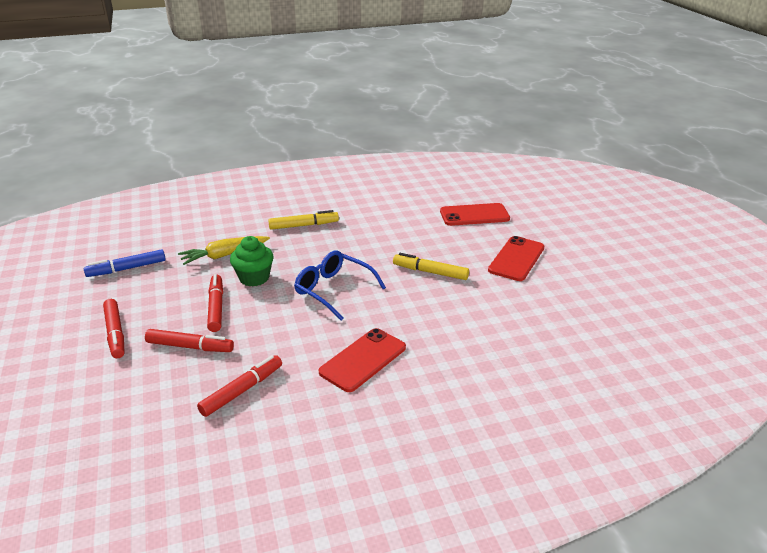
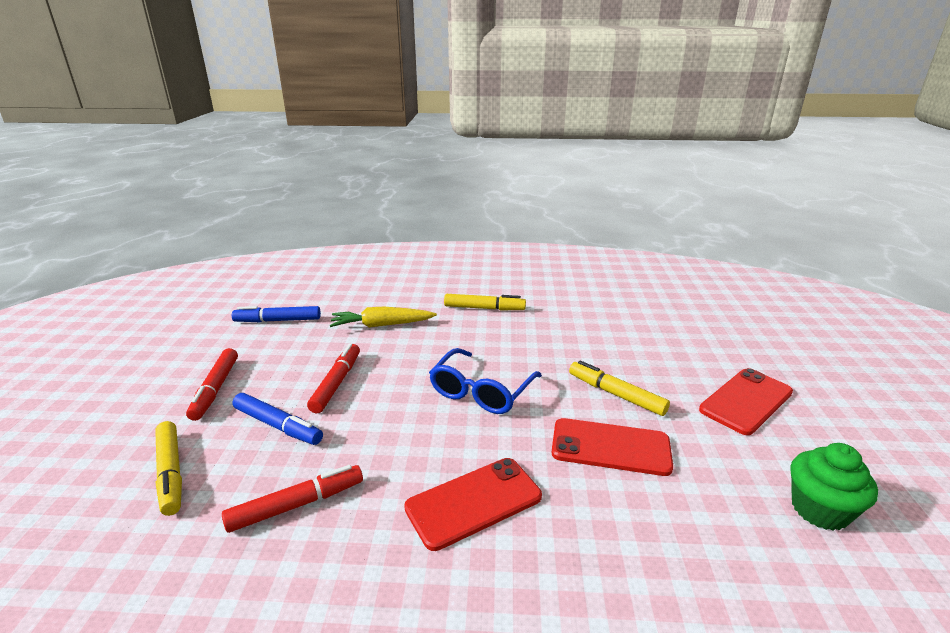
camera: 20 degrees right, 5 degrees down
red marker [145,329,234,352] -> blue marker [232,393,323,445]
green cupcake [230,236,274,286] -> green cupcake moved to [790,443,878,531]
blue glasses [294,250,386,321] -> blue glasses turned 120 degrees counterclockwise [429,348,542,414]
red phone [440,203,510,226] -> red phone moved to [551,418,673,476]
none -> yellow marker [155,421,182,516]

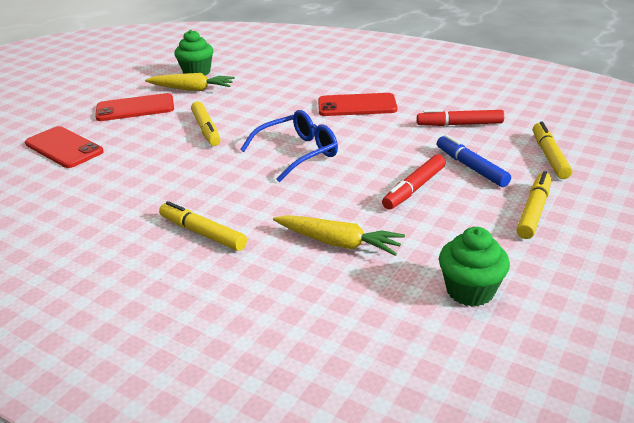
camera: 150 degrees left, 5 degrees up
red marker [186,348,238,421] -> yellow marker [516,171,551,239]
blue marker [232,306,321,322] -> green cupcake [439,227,510,307]
red phone [551,418,673,476] -> red phone moved to [25,126,104,168]
none -> yellow carrot [145,73,235,91]

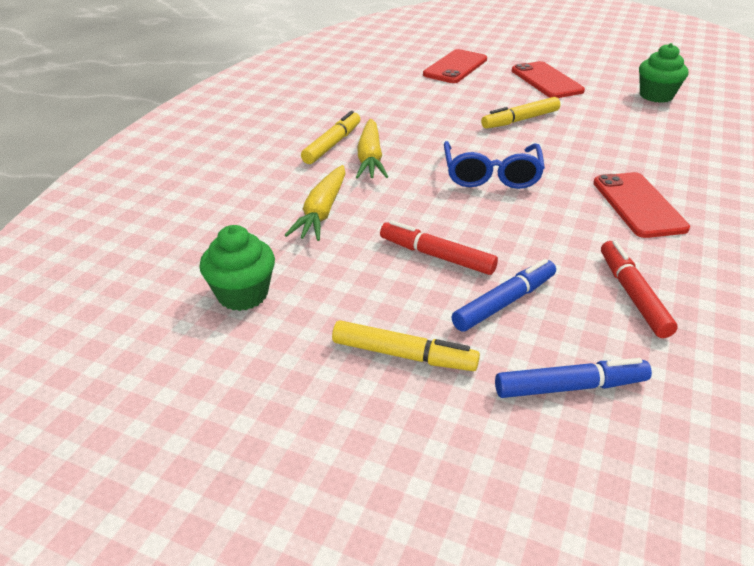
camera: 80 degrees right, 5 degrees up
yellow carrot [145,73,235,91] -> yellow carrot moved to [356,119,388,179]
blue glasses [240,110,338,182] -> blue glasses turned 45 degrees clockwise [444,141,545,189]
yellow marker [533,122,572,179] -> blue marker [495,358,652,398]

